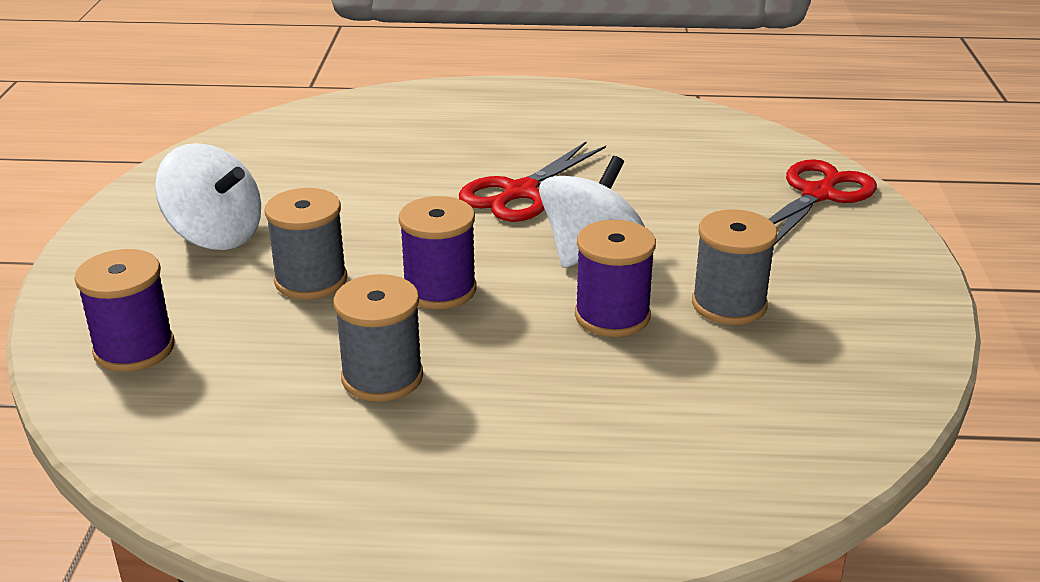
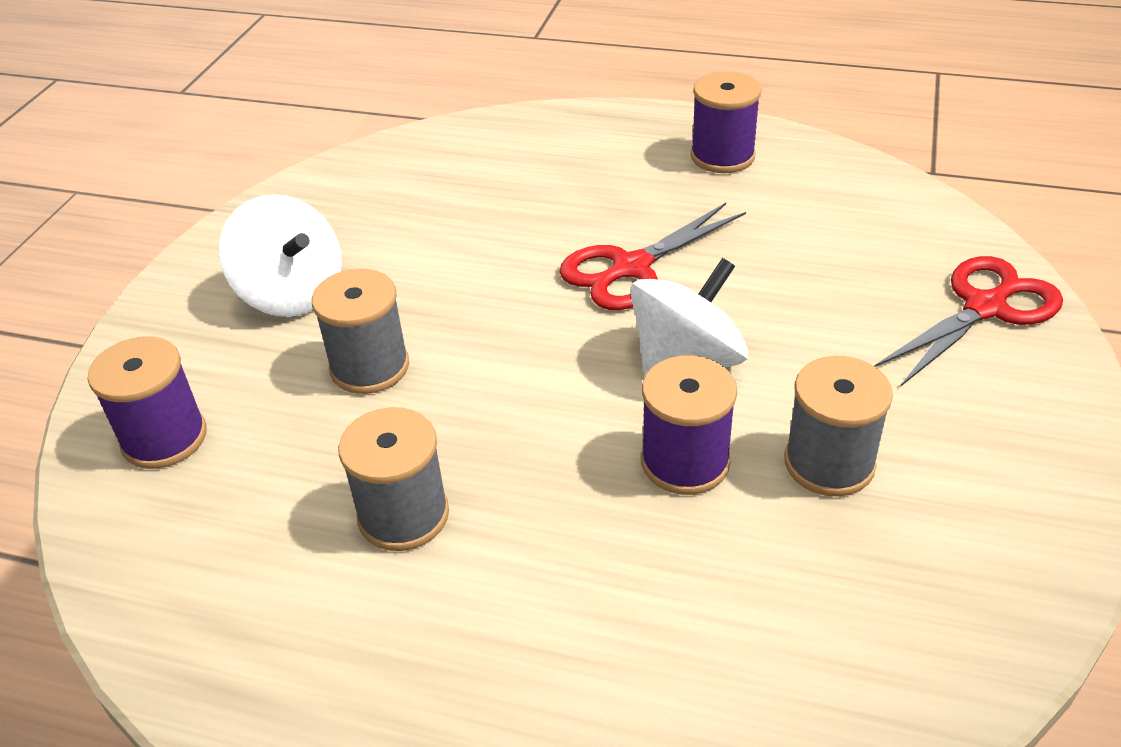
camera: 15 degrees right, 10 degrees up
purple spool [399,196,477,309] -> purple spool moved to [690,71,761,173]

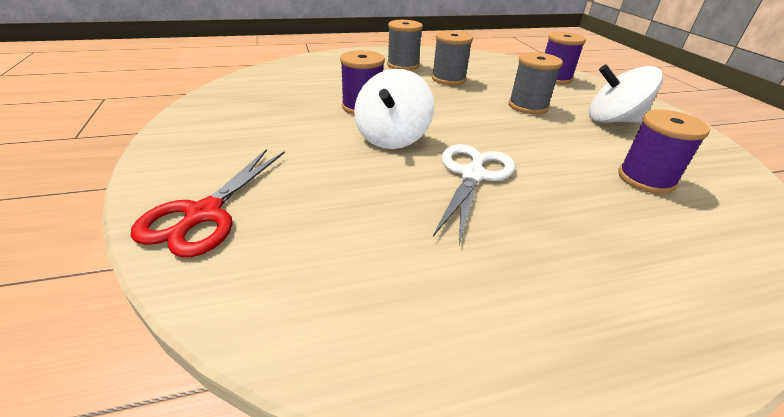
camera: 145 degrees right, 5 degrees down
red scissors [559,203,746,310] -> white scissors [433,144,515,245]
purple spool [690,71,761,173] -> purple spool moved to [618,110,710,194]
grey spool [784,356,893,497] -> grey spool moved to [387,20,423,70]

